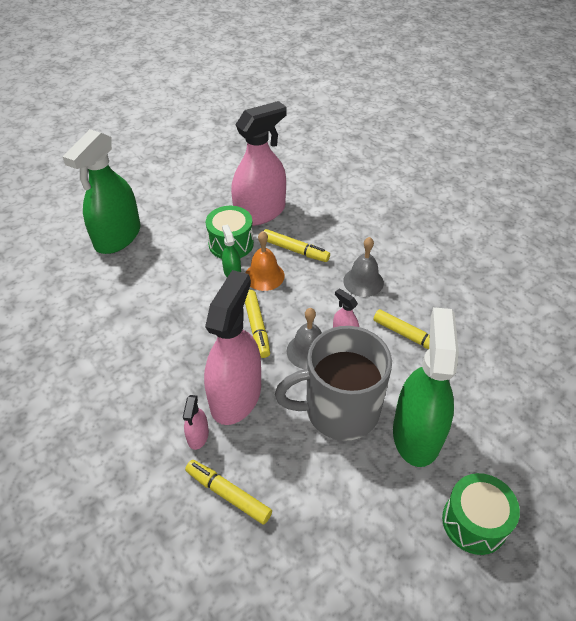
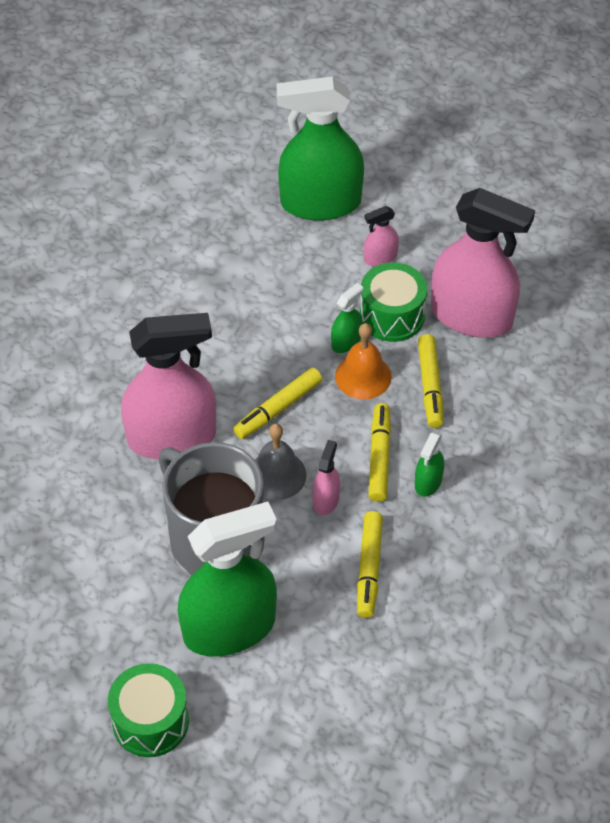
camera: 60 degrees right, 5 degrees up
pink spray bottle [183,395,209,450] -> pink spray bottle moved to [364,206,399,266]
yellow marker [185,460,272,525] -> yellow marker moved to [369,403,391,502]
grey bell [343,237,384,297] -> green spray bottle [415,432,444,497]

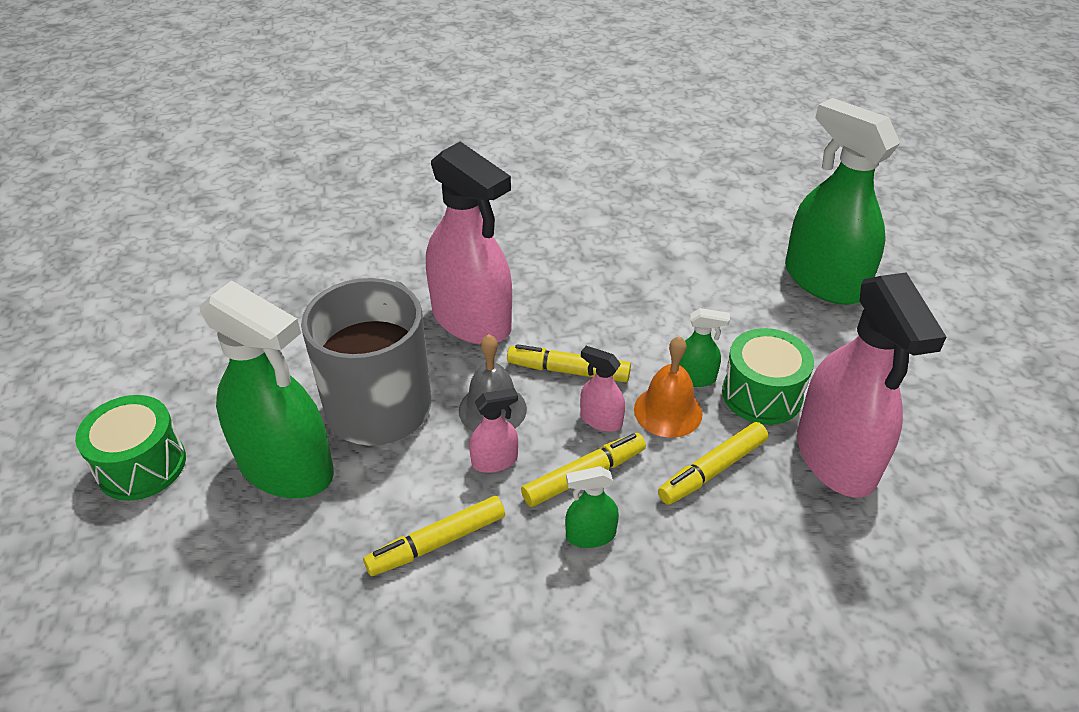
camera: 55 degrees right, 10 degrees down
pink spray bottle [364,206,399,266] -> pink spray bottle moved to [580,346,625,432]

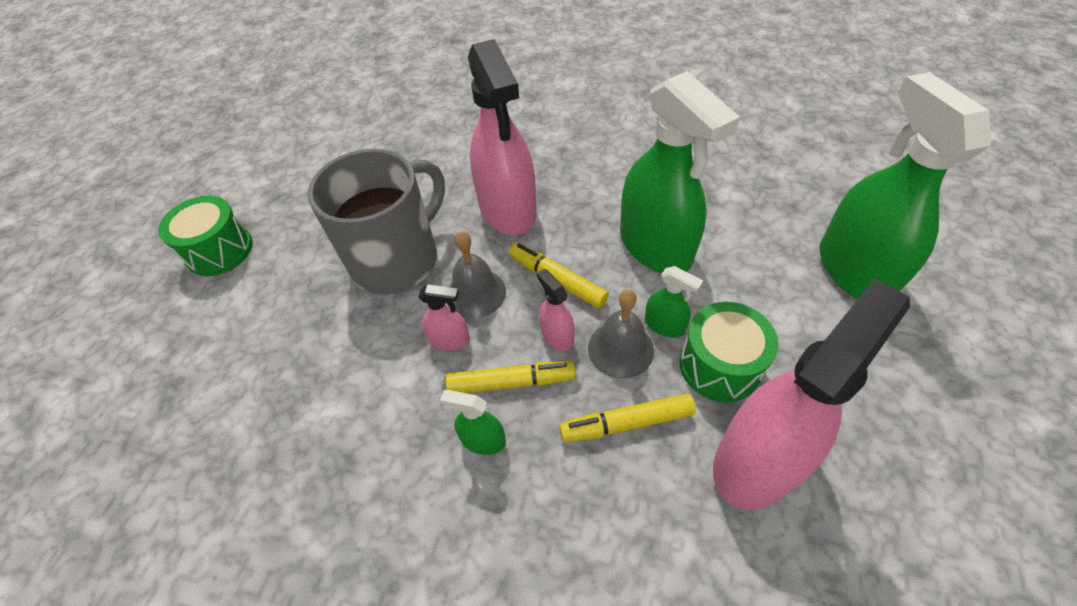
camera: 30 degrees right, 10 degrees up
green spray bottle [200,280,334,498] -> green spray bottle moved to [620,71,740,273]
yellow marker [363,496,505,576] -> none
orange bell [634,336,703,438] -> grey bell [588,290,654,379]
pink spray bottle [797,272,946,498] -> pink spray bottle turned 150 degrees counterclockwise [713,278,910,510]

